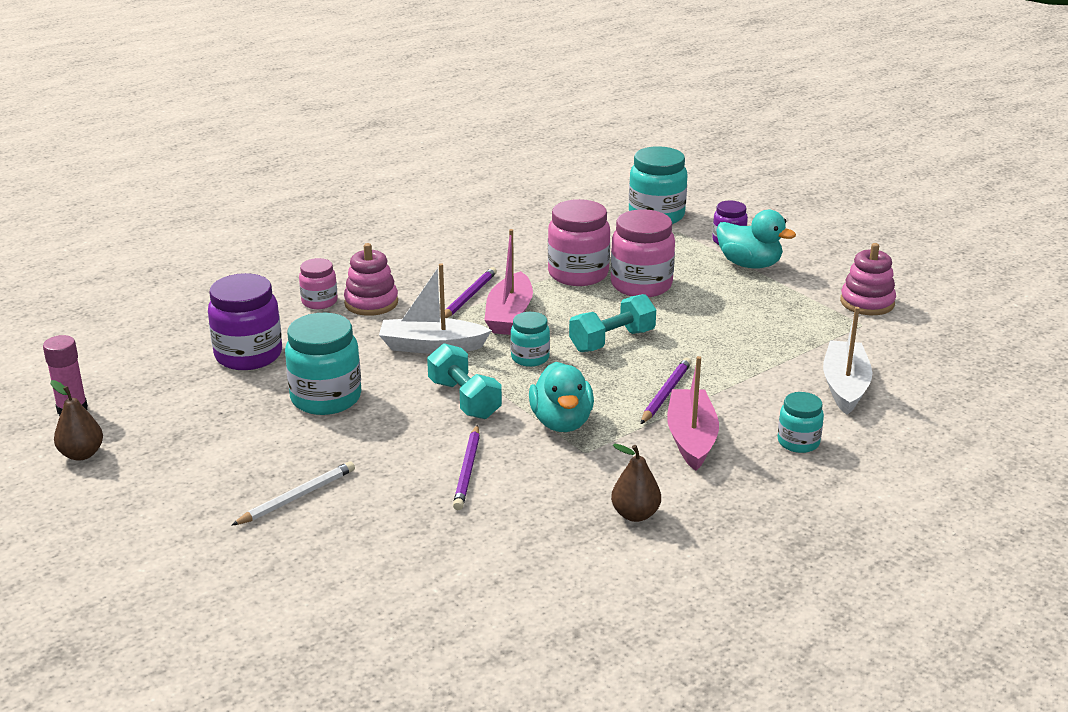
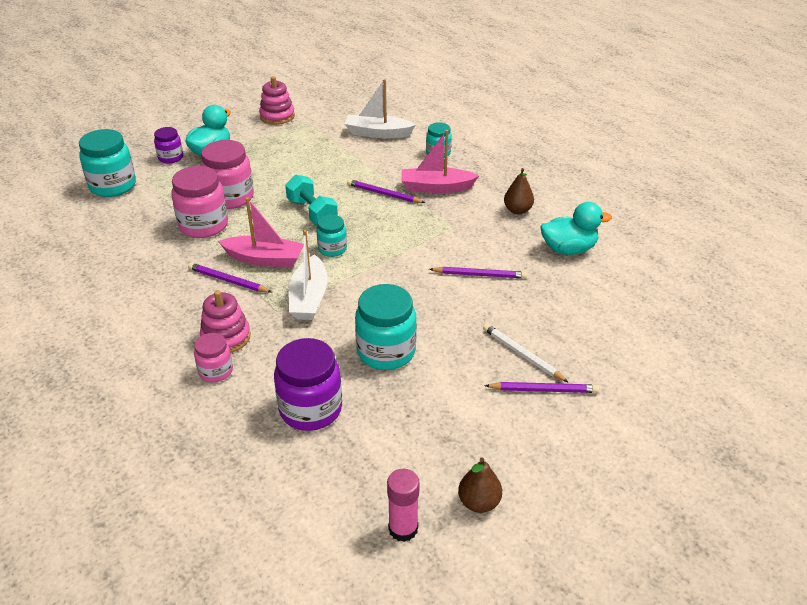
camera: 90 degrees left, 10 degrees up
turquoise dumbbell [427,343,502,419] -> none
turquoise duck [529,362,594,432] -> turquoise duck moved to [541,202,612,255]
none -> purple pencil [484,382,599,393]

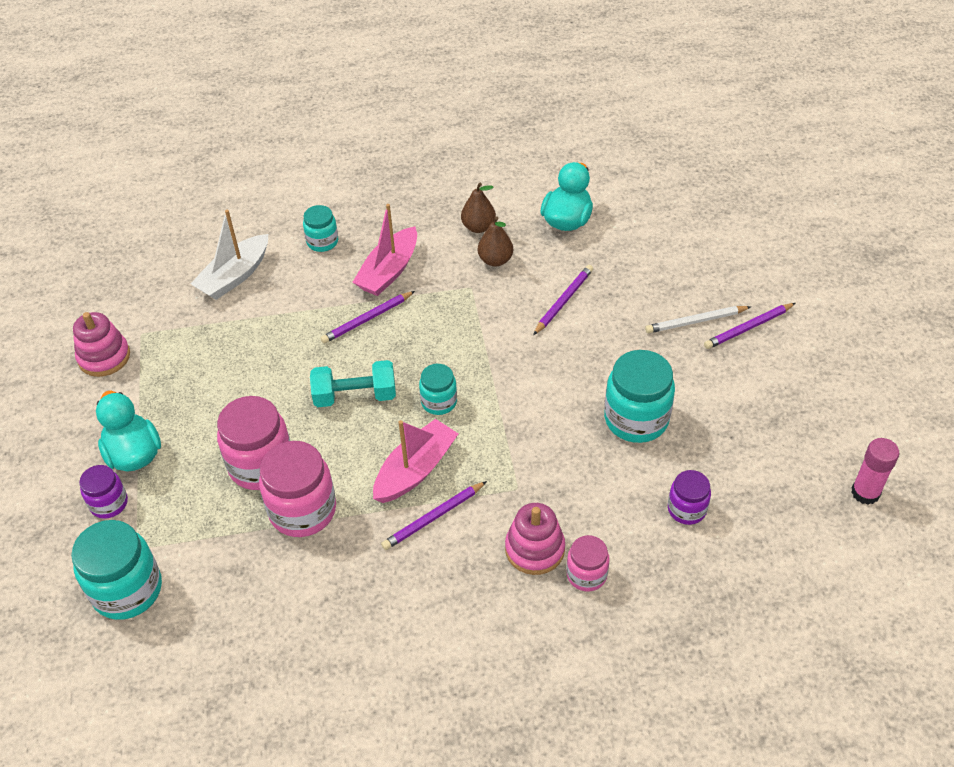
camera: 60 degrees left, 10 degrees up
purple jar [274,338,342,431] -> purple jar [668,470,711,525], size x0.57
white boat [289,230,328,320] -> none
brown pear [458,457,502,513] -> brown pear moved to [478,217,513,267]
purple pencil [484,382,599,393] -> purple pencil turned 150 degrees counterclockwise [704,303,795,349]

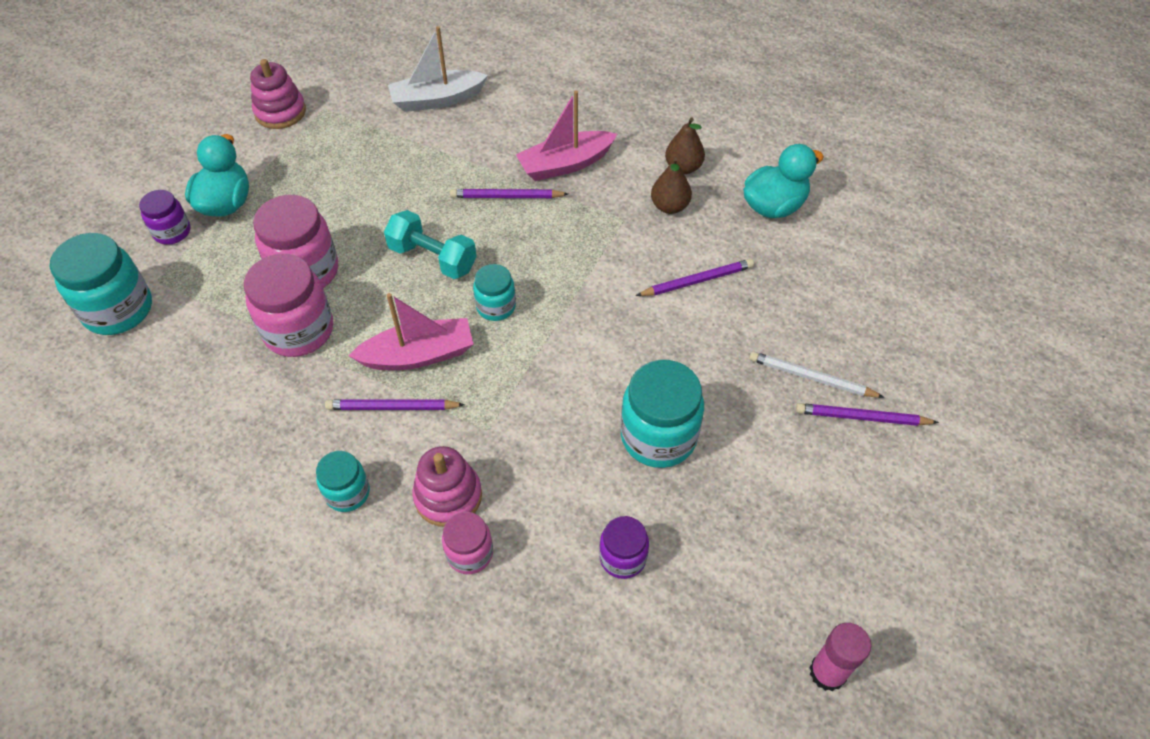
camera: 35 degrees right, 5 degrees up
turquoise jar [303,205,338,252] -> turquoise jar moved to [316,451,370,512]

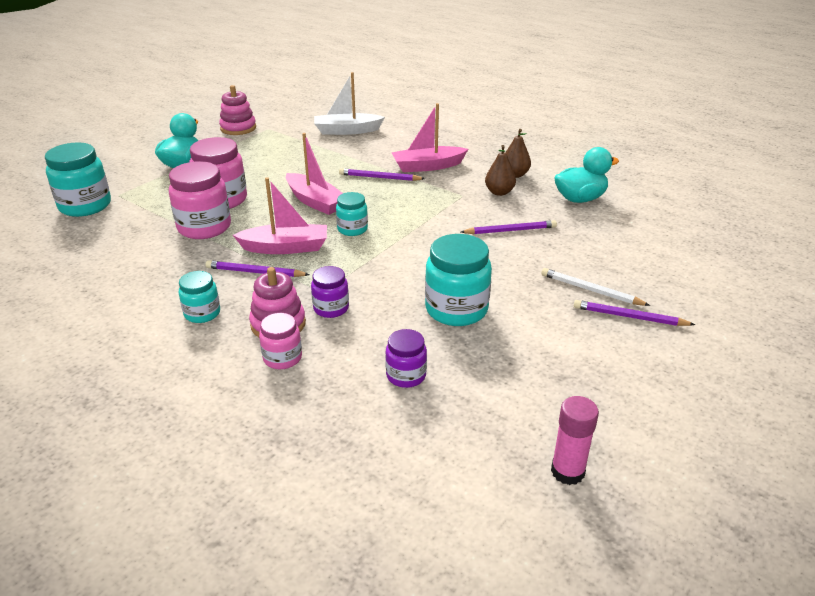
camera: 10 degrees right, 20 degrees down
purple jar [139,190,190,245] -> purple jar moved to [311,266,349,318]
turquoise dumbbell [384,210,477,279] -> pink boat [286,133,343,215]

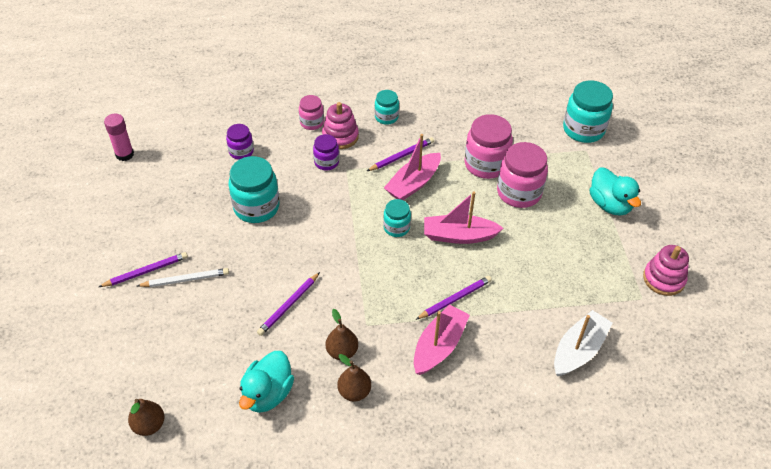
camera: 135 degrees right, 15 degrees up
none -> brown pear [128,399,164,436]

